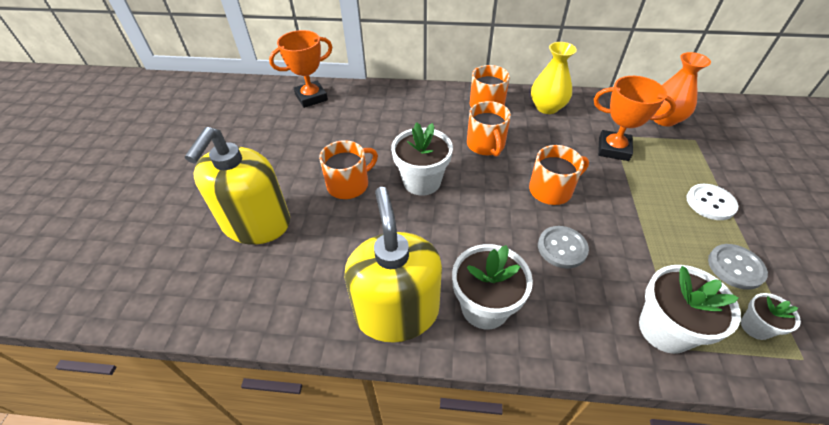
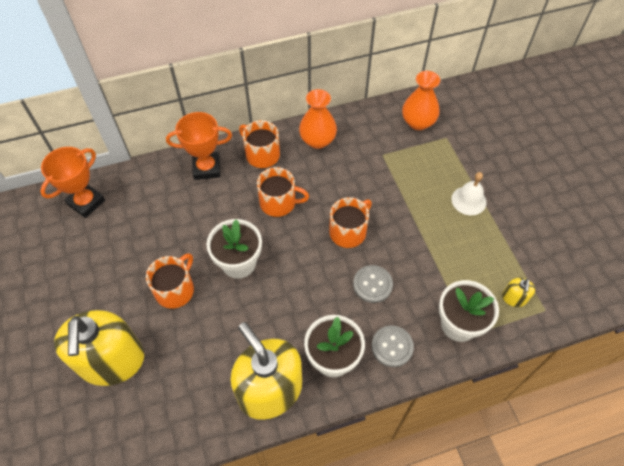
camera: 25 degrees left, 10 degrees up
orange mug [467,101,511,157] -> orange mug turned 45 degrees counterclockwise [257,167,309,217]
yellow vase [531,42,577,114] -> orange vase [299,89,337,149]
orange trophy [594,76,676,161] -> orange trophy moved to [166,112,232,180]
white button [686,184,738,220] -> white bell [451,172,486,215]
grey button [708,244,768,290] -> grey button moved to [371,326,414,367]
white flower pot [741,293,801,340] -> yellow soap dispenser [502,278,535,307]

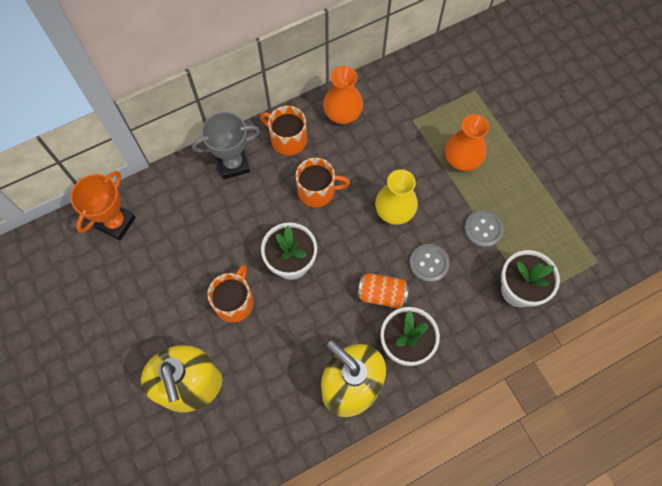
camera: 10 degrees left, 10 degrees up
orange trophy [166,112,232,180] -> grey trophy [192,112,260,179]
orange mug [329,197,372,248] -> yellow vase [375,169,418,225]
grey button [371,326,414,367] -> grey button moved to [464,210,504,248]
orange vase [402,71,440,130] -> orange vase moved to [445,114,489,171]
white bell [451,172,486,215] -> none
yellow soap dispenser [502,278,535,307] -> none
none -> orange can [357,273,409,308]

